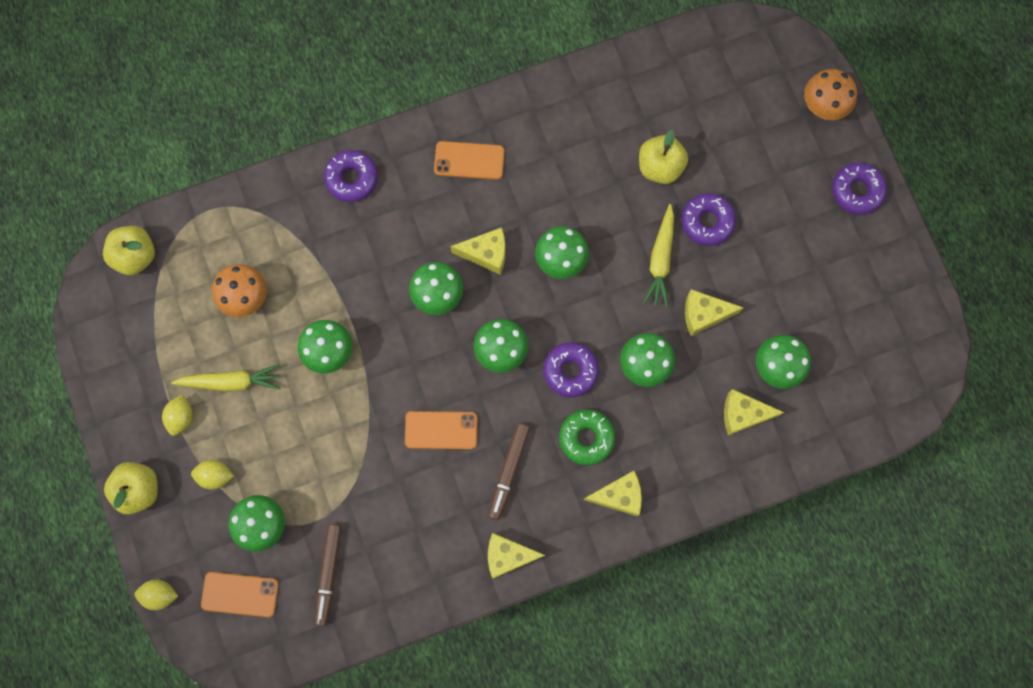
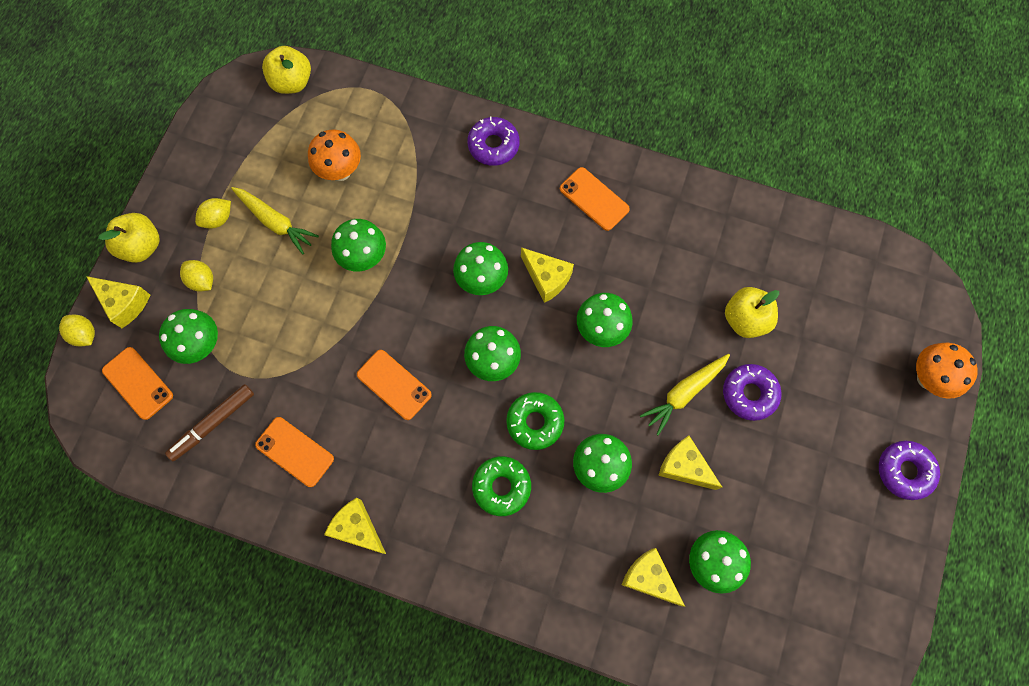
camera: 40 degrees right, 5 degrees down
brown marker [488,423,530,520] -> none
purple donut [543,342,599,397] -> green donut [506,392,564,450]
yellow cheese [583,471,642,516] -> yellow cheese moved to [86,276,150,328]
none -> orange phone [255,417,334,487]

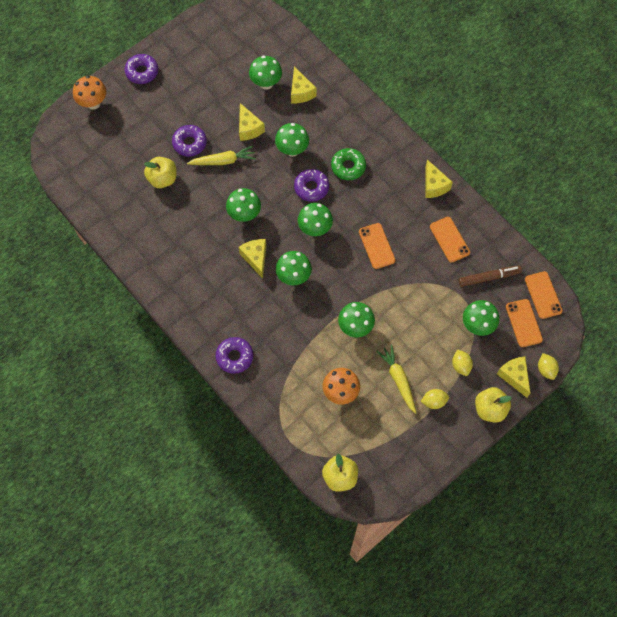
camera: 150 degrees left, 5 degrees down
green donut [506,392,564,450] -> purple donut [294,169,329,202]
orange phone [560,167,630,231] -> orange phone moved to [525,271,563,319]

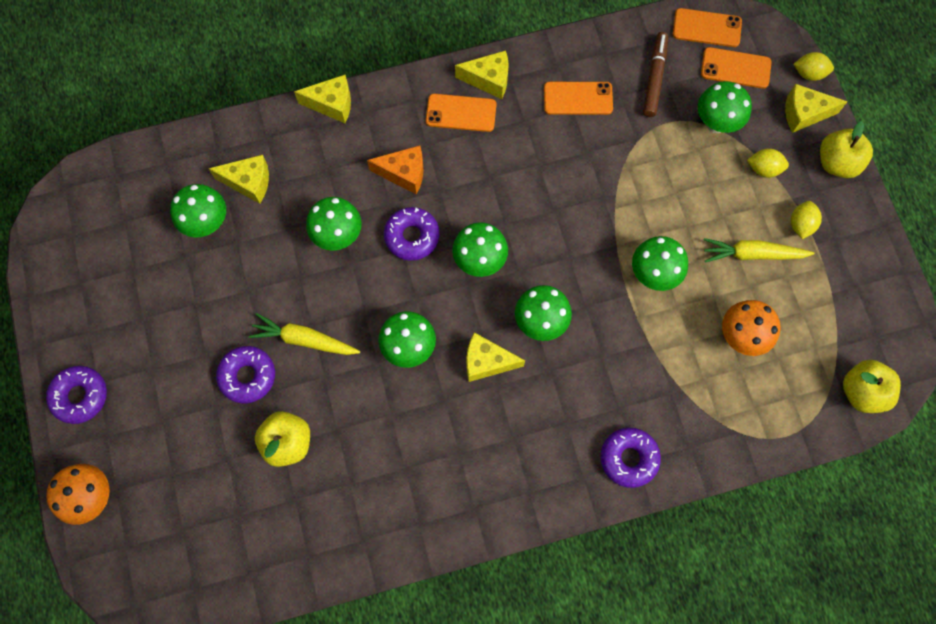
camera: 65 degrees left, 5 degrees up
yellow carrot [187,146,256,165] -> yellow carrot turned 90 degrees counterclockwise [248,313,360,355]
yellow cheese [239,103,265,141] -> yellow cheese moved to [294,75,351,123]
green donut [331,148,366,180] -> orange cheese [367,145,424,195]
orange phone [359,223,396,269] -> orange phone moved to [426,94,497,132]

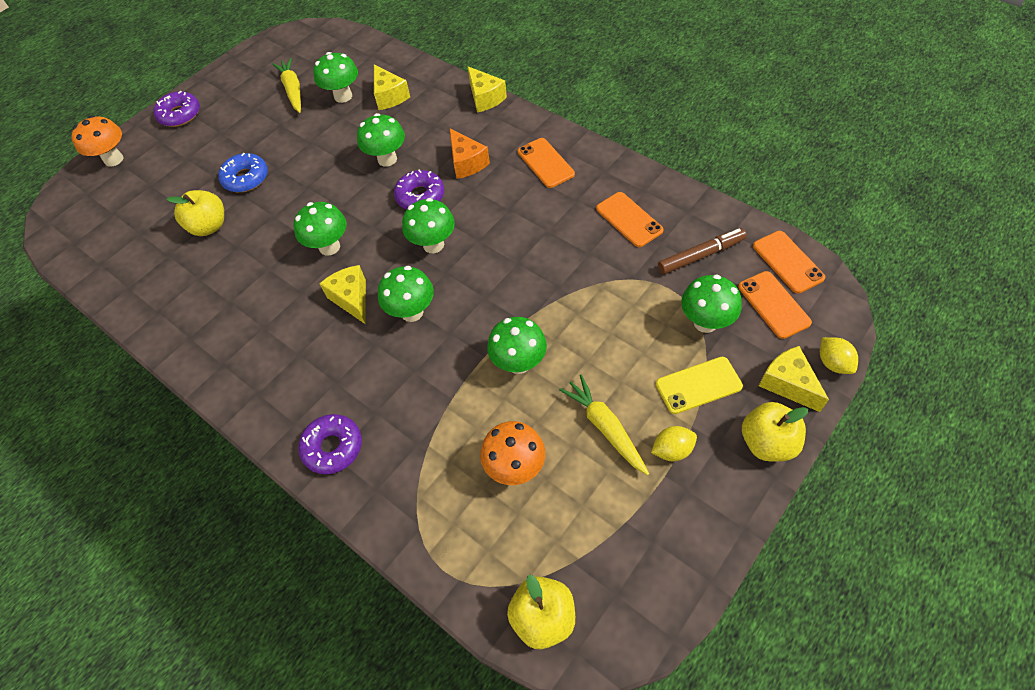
camera: 60 degrees right, 15 degrees down
purple donut [216,346,275,403] -> blue donut [218,153,268,192]
yellow carrot [248,313,360,355] -> yellow carrot moved to [272,58,301,113]
yellow cheese [455,50,509,99] -> none
yellow lemon [747,148,789,178] -> yellow phone [656,357,743,414]

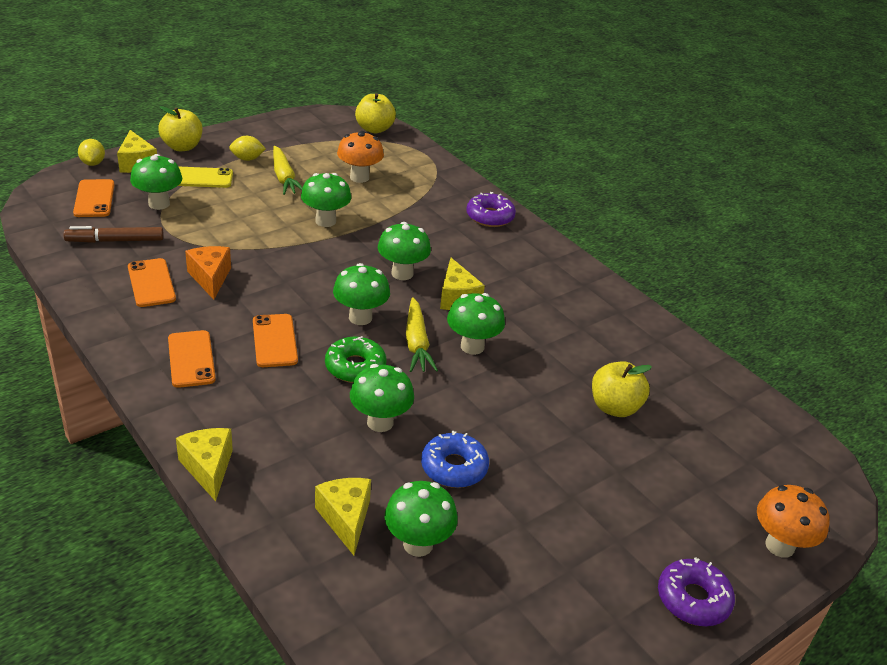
camera: 175 degrees left, 20 degrees down
blue donut [218,153,268,192] -> blue donut moved to [421,431,489,488]
yellow carrot [272,58,301,113] -> yellow carrot moved to [406,297,438,372]
purple donut [394,170,444,210] -> green donut [325,336,387,383]
orange cheese [449,128,490,179] -> orange cheese moved to [185,246,231,300]
orange phone [753,231,826,293] -> orange phone moved to [253,314,298,367]

